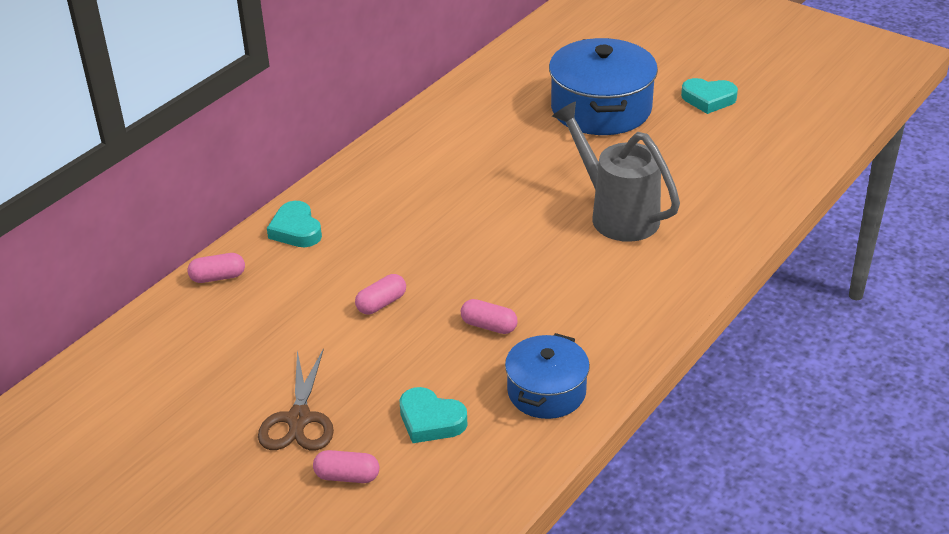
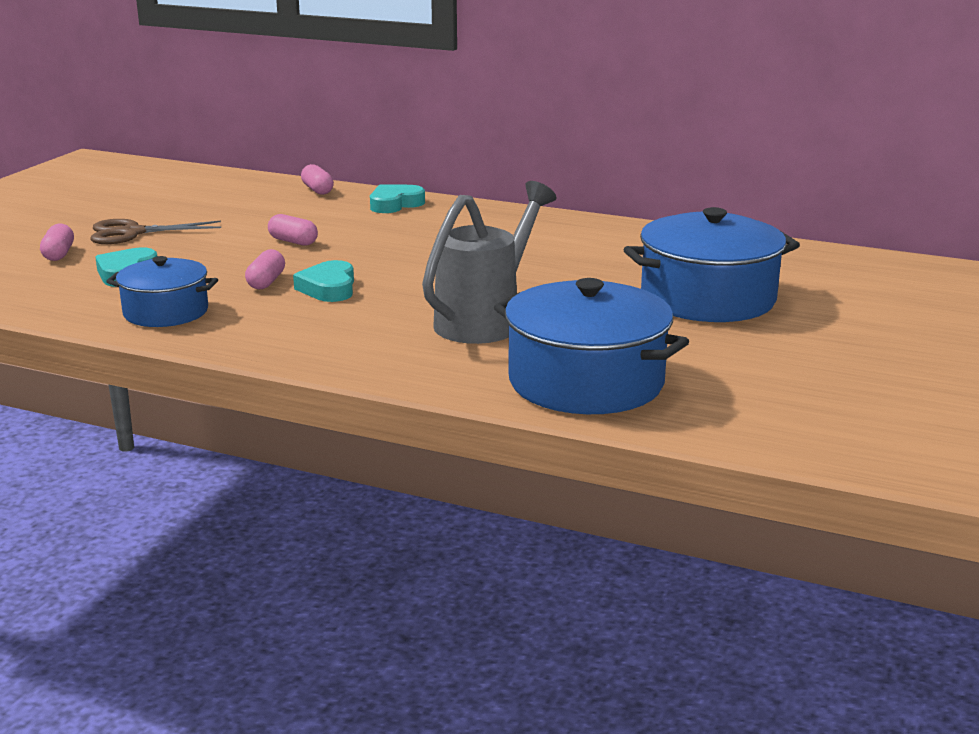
camera: 75 degrees right, 15 degrees down
turquoise heart [681,78,738,114] -> turquoise heart moved to [293,260,354,302]
none -> blue pot [494,278,689,414]

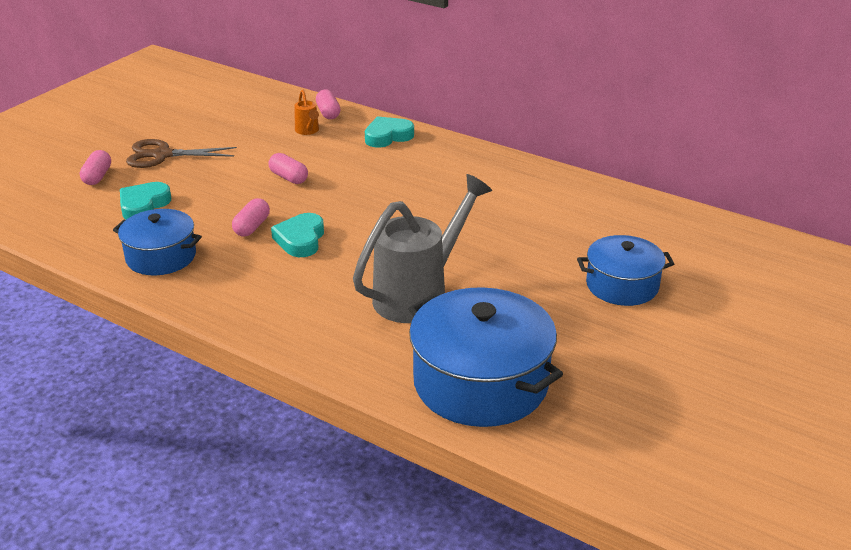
camera: 10 degrees right, 10 degrees up
blue pot [624,207,800,322] -> blue pot [577,235,674,306], size x0.61
none -> orange watering can [294,90,319,135]

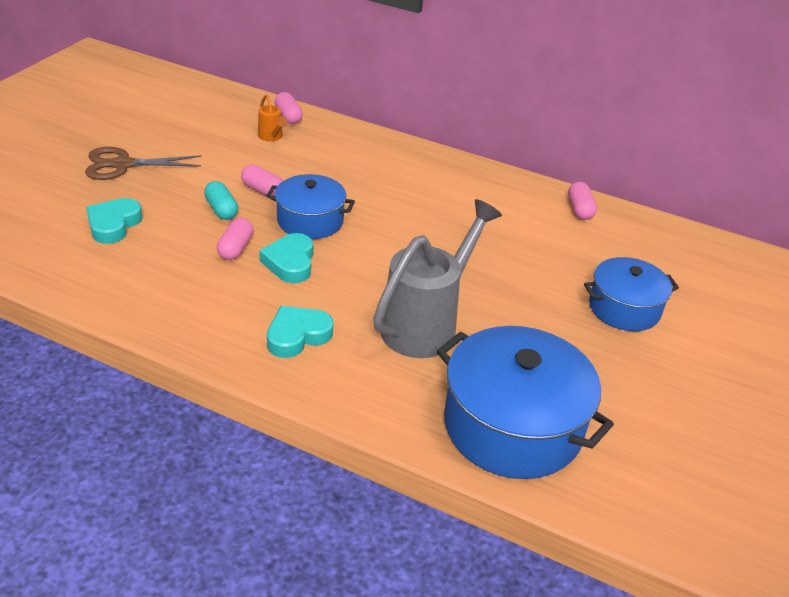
camera: 10 degrees left, 5 degrees up
pink capsule [80,150,111,185] -> pink capsule moved to [568,182,597,220]
blue pot [113,209,202,275] -> blue pot moved to [266,174,355,239]
turquoise heart [365,116,414,148] -> turquoise heart moved to [267,306,333,358]
none -> turquoise capsule [204,181,238,220]

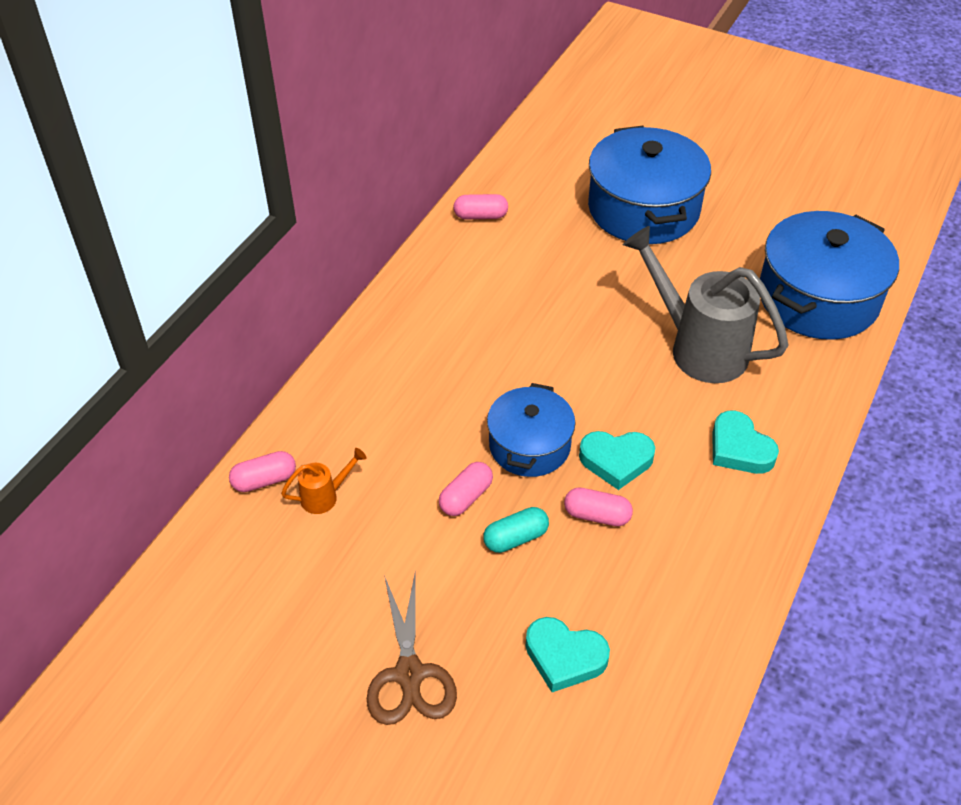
camera: 85 degrees left, 10 degrees up
blue pot [584,257,679,331] -> blue pot [588,126,711,244], size x1.65

